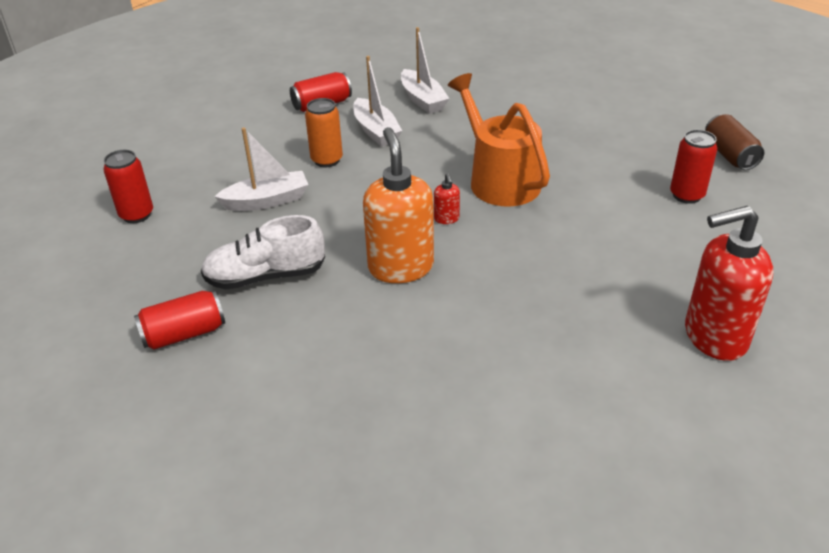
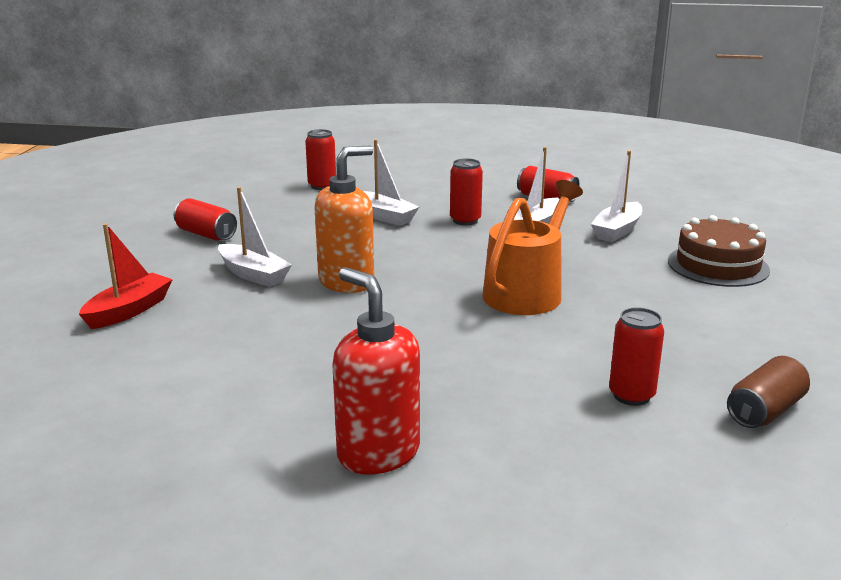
camera: 60 degrees right, 15 degrees down
white shoe [201,215,325,289] -> none
orange can [305,98,343,167] -> red can [450,158,483,225]
red soap dispenser [434,173,460,224] -> none
none -> red boat [79,223,173,329]
none -> white boat [218,187,292,287]
none -> brown cake [668,215,770,287]

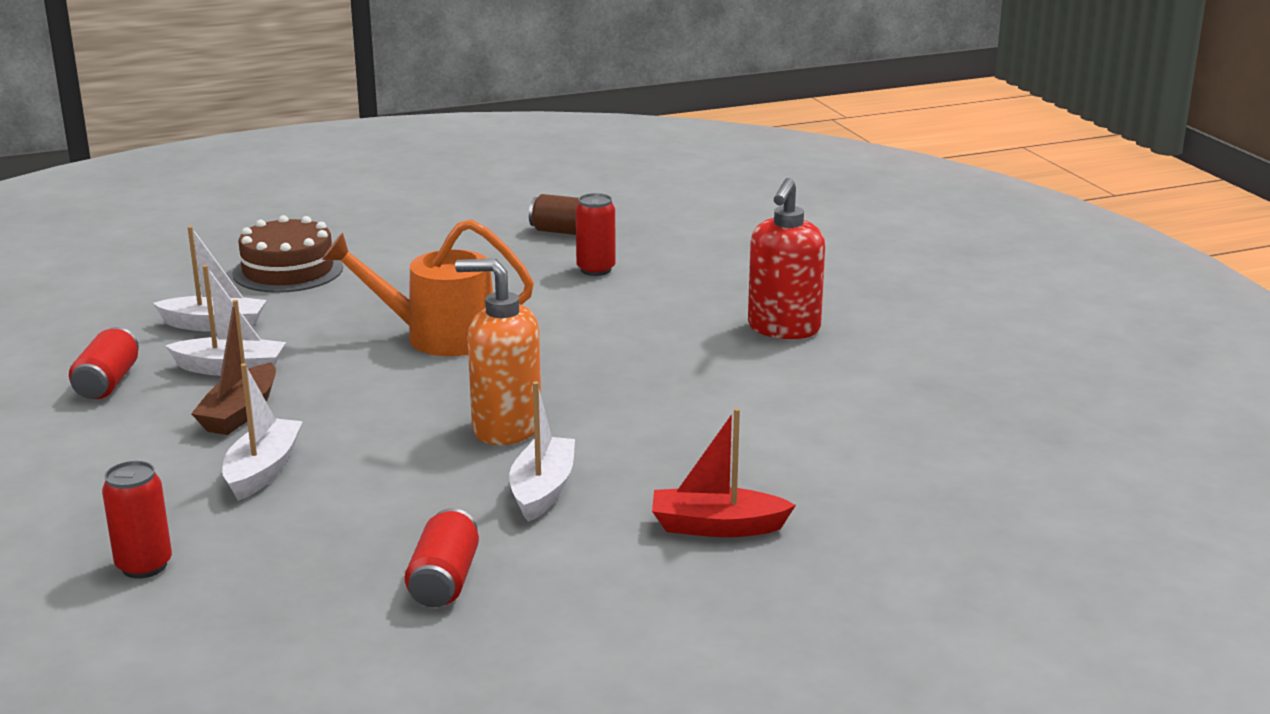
camera: 120 degrees left, 0 degrees up
red can [450,158,483,225] -> brown boat [191,299,276,435]

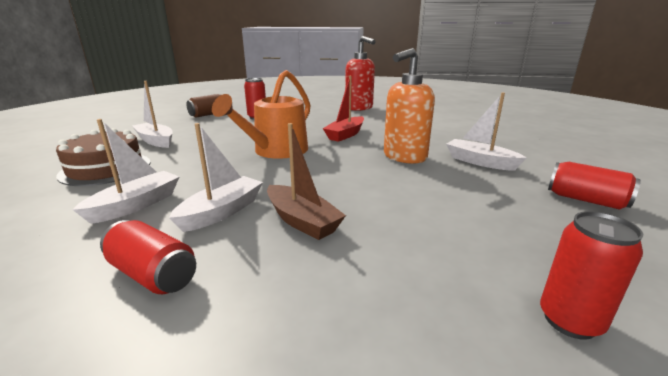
camera: 60 degrees left, 0 degrees up
white boat [222,363,303,500] -> white boat moved to [132,81,173,148]
red boat [652,408,796,537] -> red boat moved to [323,76,364,142]

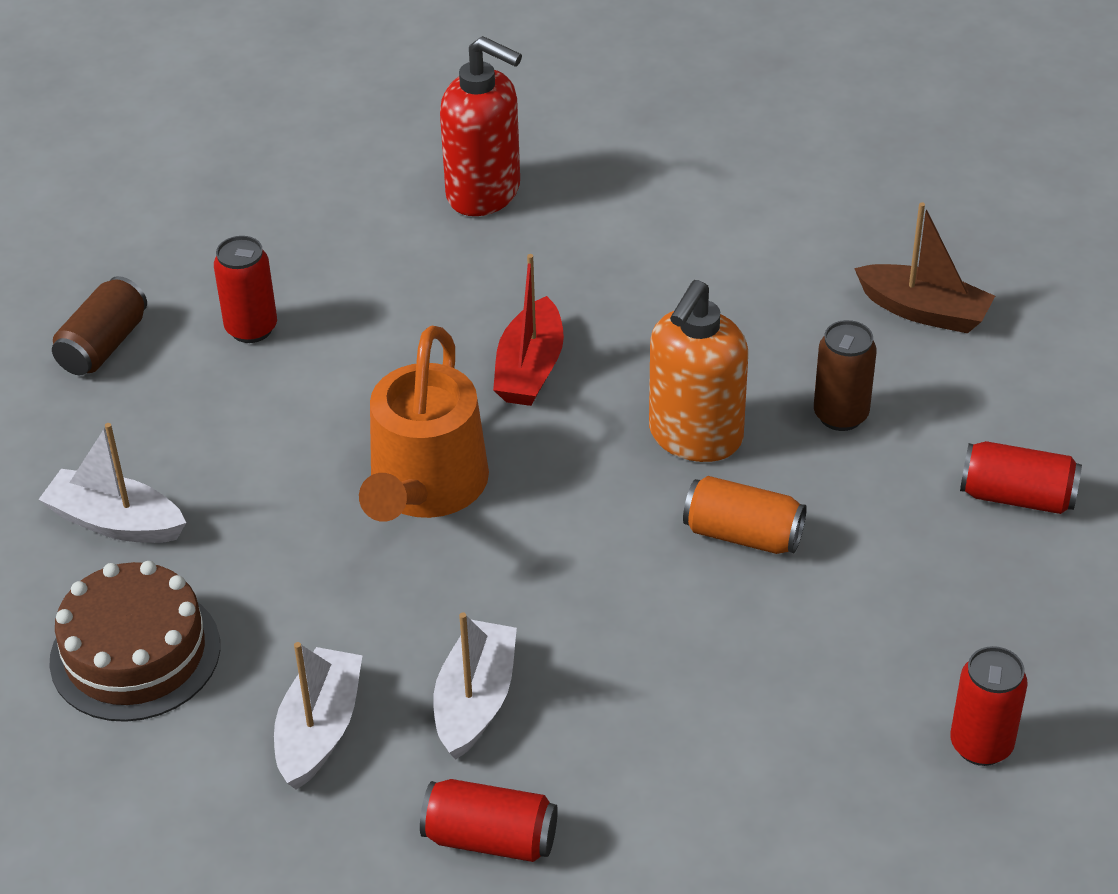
camera: 20 degrees left, 20 degrees up
brown boat [267,123,346,240] -> brown boat moved to [854,202,995,333]
white boat [446,93,527,171] -> brown can [814,320,877,431]
none -> orange can [683,476,807,554]

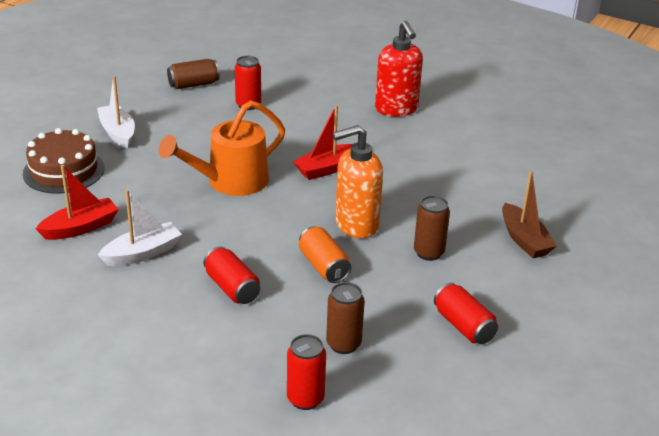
camera: 40 degrees right, 10 degrees down
white boat [274,642,363,789] -> red boat [35,165,119,240]
red can [420,779,558,862] -> red can moved to [204,247,260,304]
none -> brown can [326,282,365,354]

